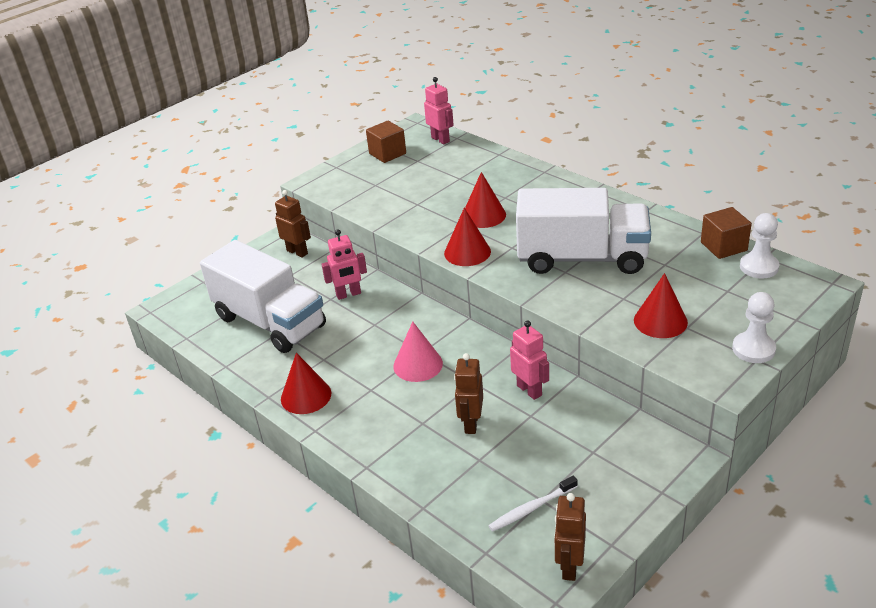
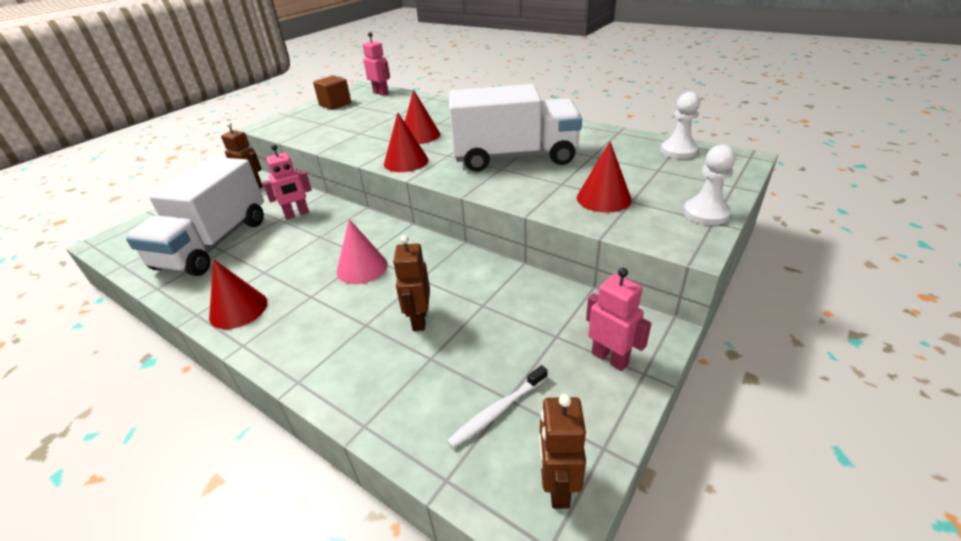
camera: 10 degrees left, 0 degrees up
white truck [200,240,326,353] -> white truck turned 75 degrees clockwise [126,157,264,276]
pink robot [510,320,549,400] -> pink robot moved to [586,268,651,371]
brown cube [701,207,752,259] -> none

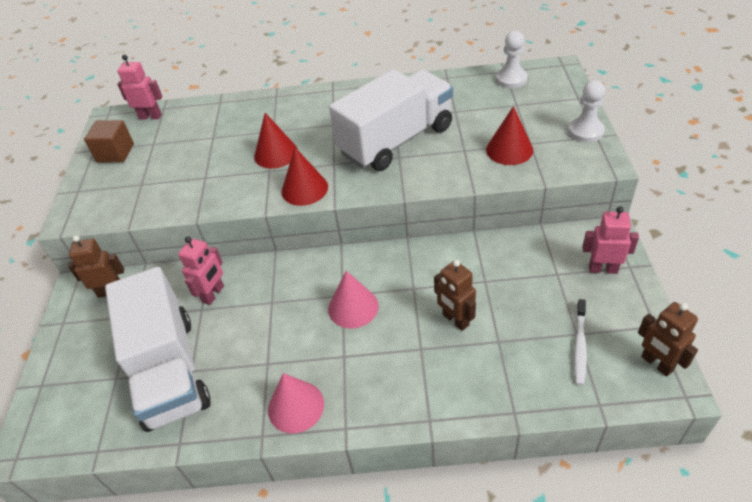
camera: 35 degrees left, 10 degrees up
red cone [209,259,267,329] -> pink cone [268,373,324,433]

